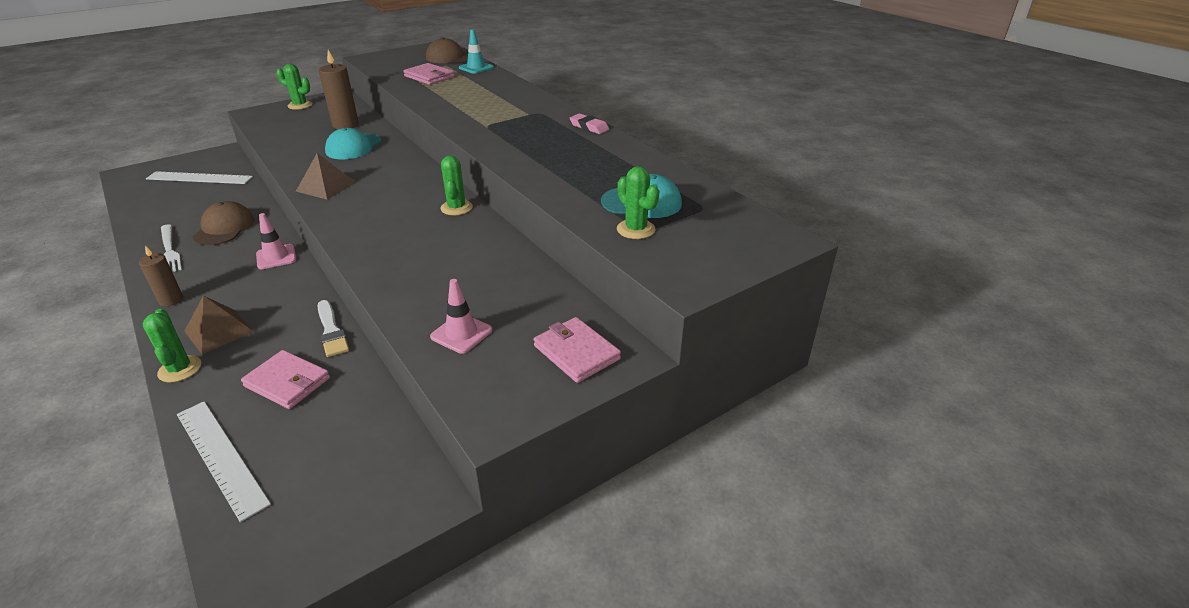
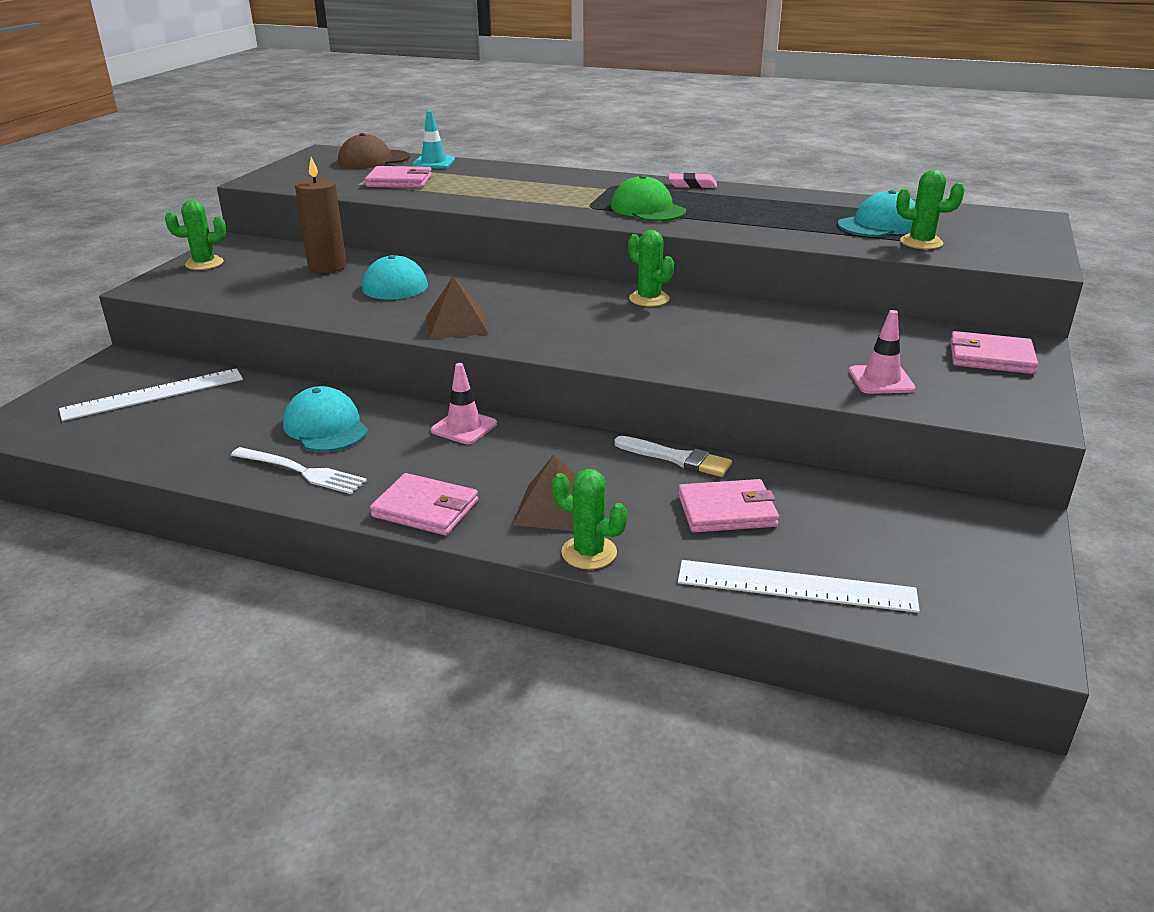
camera: 35 degrees left, 5 degrees down
brown candle [139,246,183,307] -> pink wallet [370,473,478,536]
brown cap [193,201,254,245] -> turquoise cap [283,386,368,452]
none -> green cap [611,175,686,221]

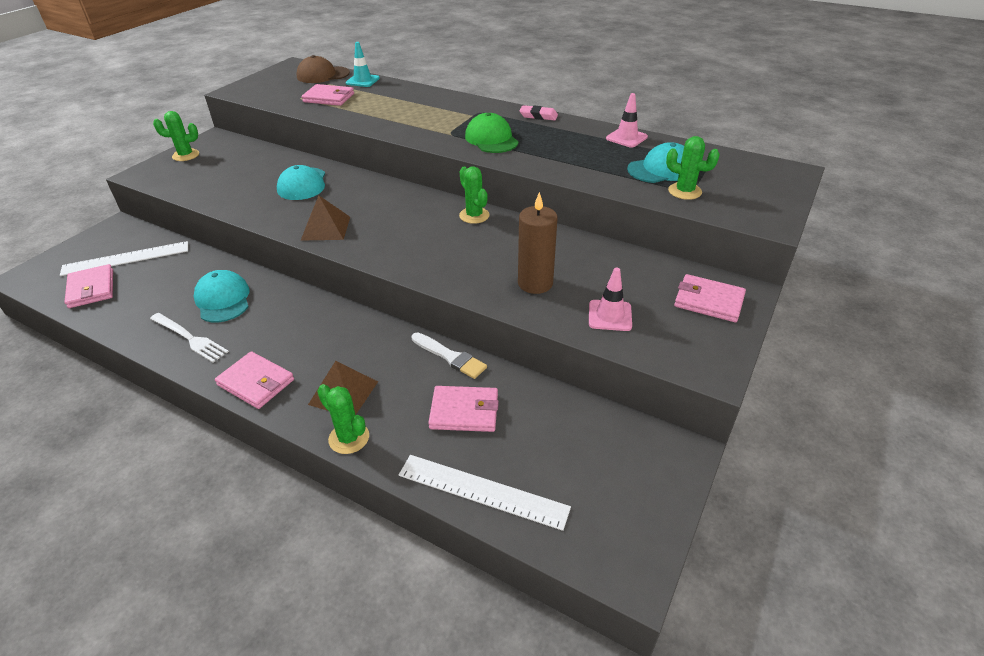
camera: 10 degrees right, 10 degrees up
brown candle [295,157,347,273] -> brown candle moved to [518,192,558,294]
pink traffic cone [431,363,497,444] -> pink traffic cone moved to [606,93,648,148]
none -> pink wallet [65,264,113,308]

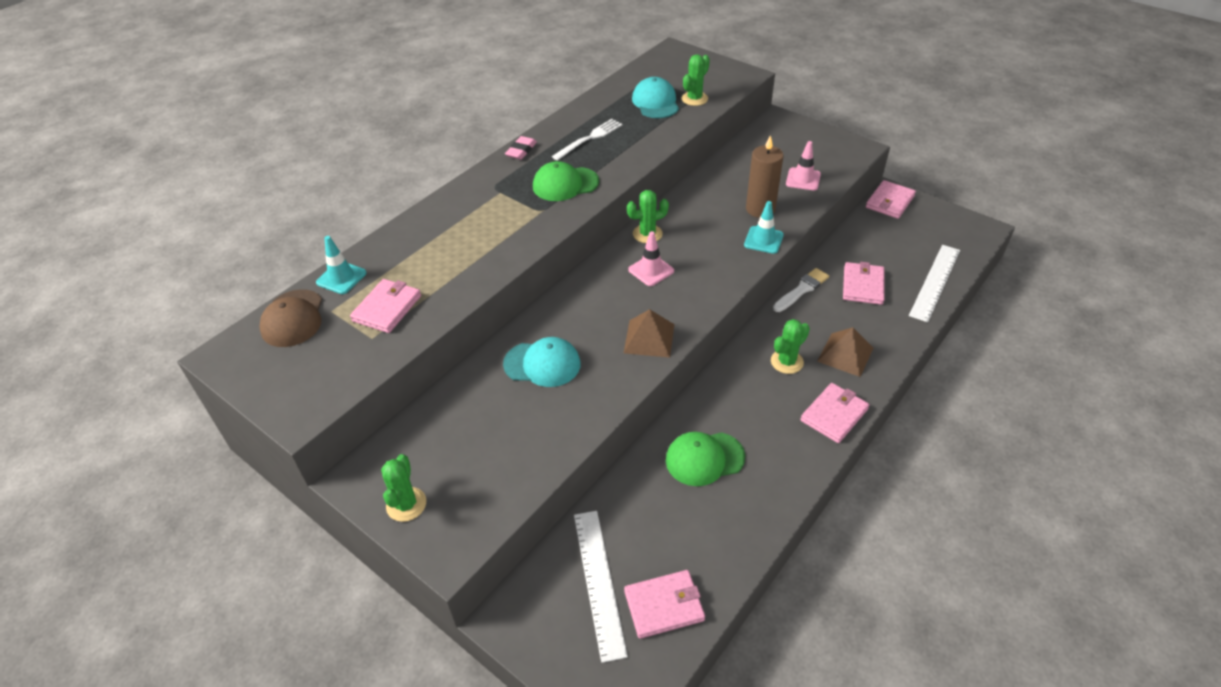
camera: 80 degrees left, 5 degrees up
white fork [150,313,229,363] -> white fork moved to [552,119,622,161]
turquoise cap [194,270,249,322] -> green cap [666,432,745,486]
green cactus [317,384,369,454] -> green cactus moved to [771,319,810,374]
pink traffic cone [606,93,648,148] -> pink traffic cone moved to [628,231,674,286]
pink wallet [674,274,746,322] -> pink wallet moved to [866,180,916,219]
none -> turquoise traffic cone [744,201,784,254]

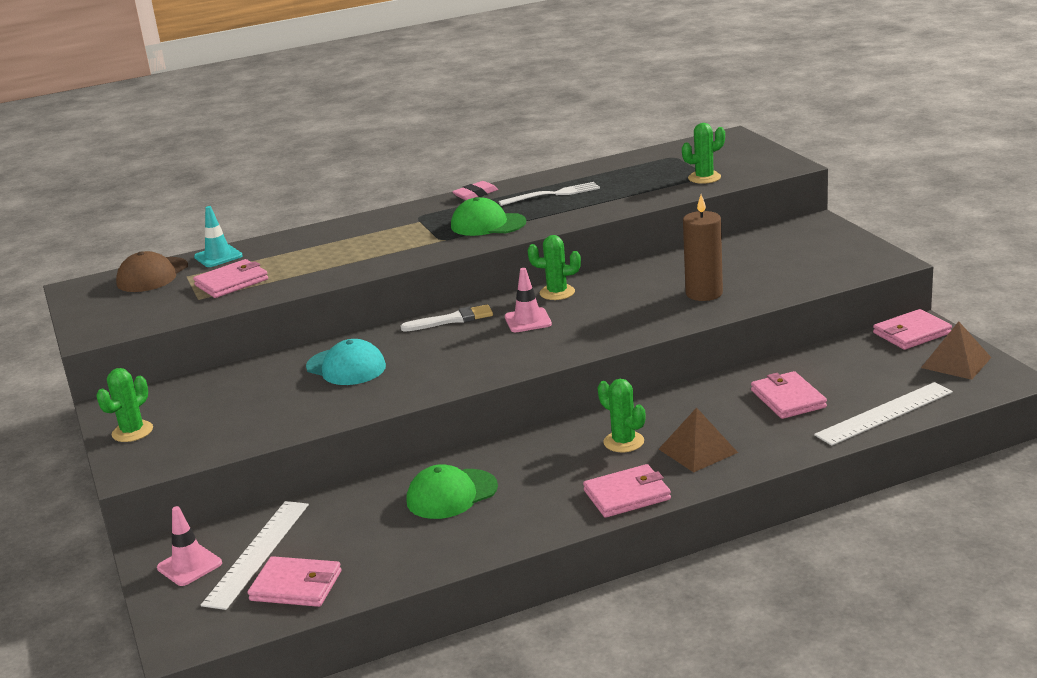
camera: 30 degrees right, 20 degrees down
brown pyramid [624,309,674,358] -> brown pyramid moved to [921,321,992,380]
turquoise cap [632,77,679,118] -> none
green cap [666,432,745,486] -> green cap turned 45 degrees counterclockwise [407,464,498,519]
turquoise traffic cone [744,201,784,254] -> none
green cactus [771,319,810,374] -> green cactus turned 60 degrees clockwise [598,379,645,452]
white brush [773,268,829,312] -> white brush moved to [401,305,493,332]
pink traffic cone [786,141,821,191] -> pink traffic cone moved to [157,506,222,586]
pink wallet [843,262,885,305] -> pink wallet turned 60 degrees counterclockwise [751,371,827,419]

